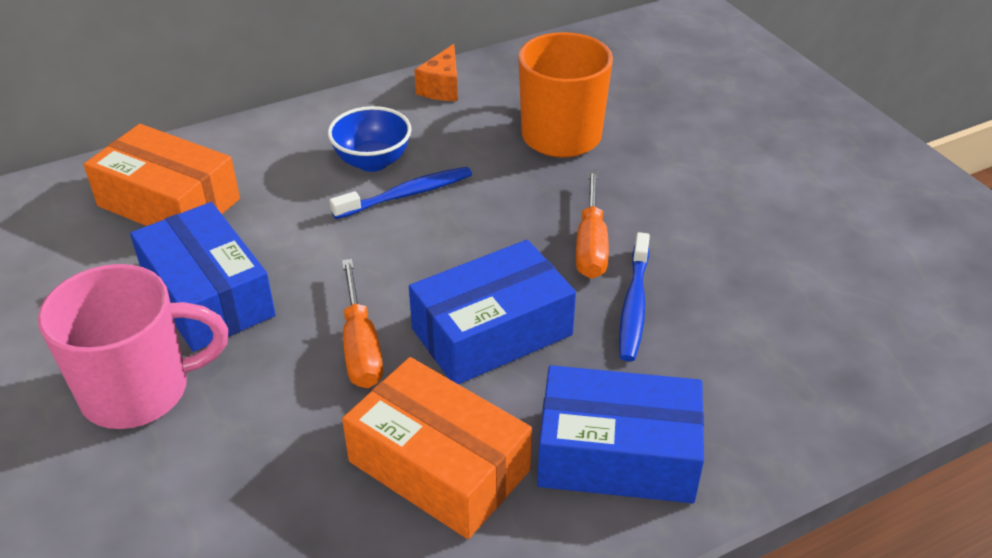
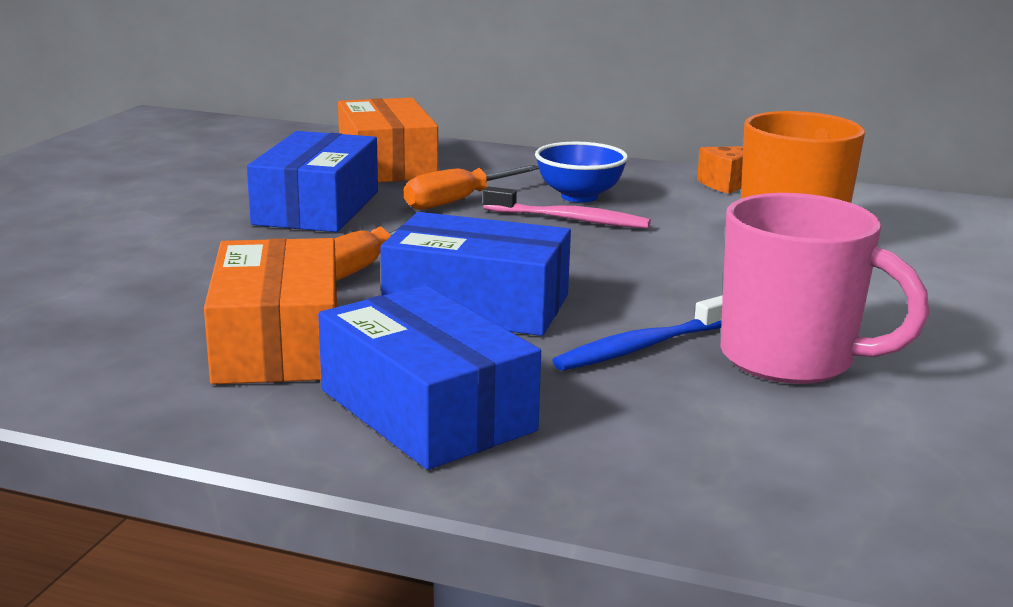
camera: 45 degrees right, 20 degrees down
pink mug [38,264,228,429] -> pink mug moved to [720,193,929,384]
blue toothbrush [330,167,472,219] -> pink toothbrush [483,187,651,229]
orange screwdriver [576,170,609,279] -> orange screwdriver moved to [404,165,539,210]

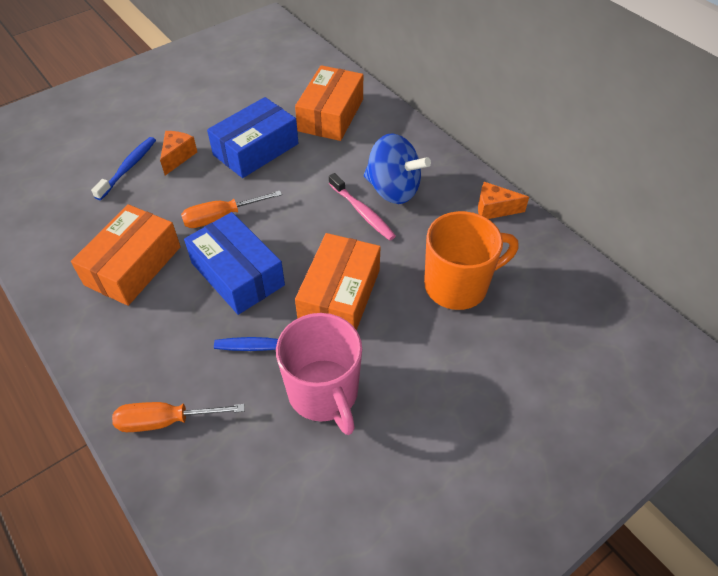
camera: 35 degrees right, 30 degrees up
blue box [318,285,541,470] -> none
orange screwdriver [404,165,539,210] -> orange screwdriver moved to [112,402,245,432]
blue bowl [535,142,628,203] -> blue spinning top [364,134,431,204]
none -> blue toothbrush [91,137,156,200]
none -> orange cheese [160,131,197,175]
none -> orange box [295,233,381,331]

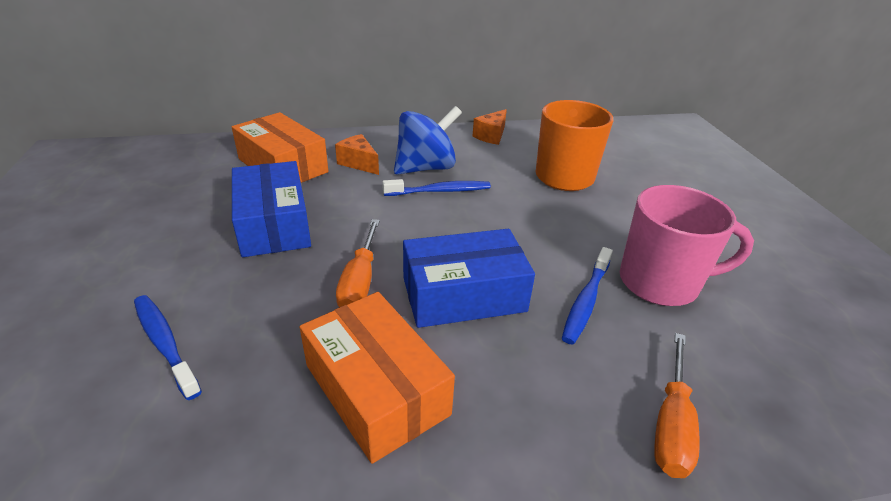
camera: 65 degrees left, 15 degrees down
orange cheese [160,131,197,175] -> orange cheese moved to [335,134,379,175]
orange box [295,233,381,331] -> none
pink toothbrush [329,173,396,241] -> blue toothbrush [382,179,491,196]

